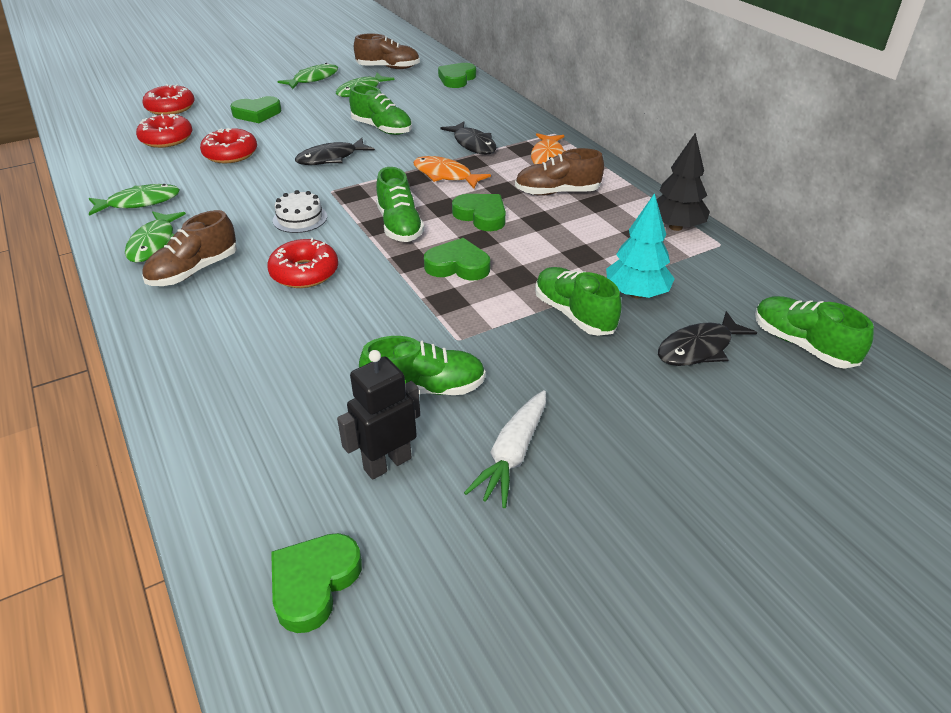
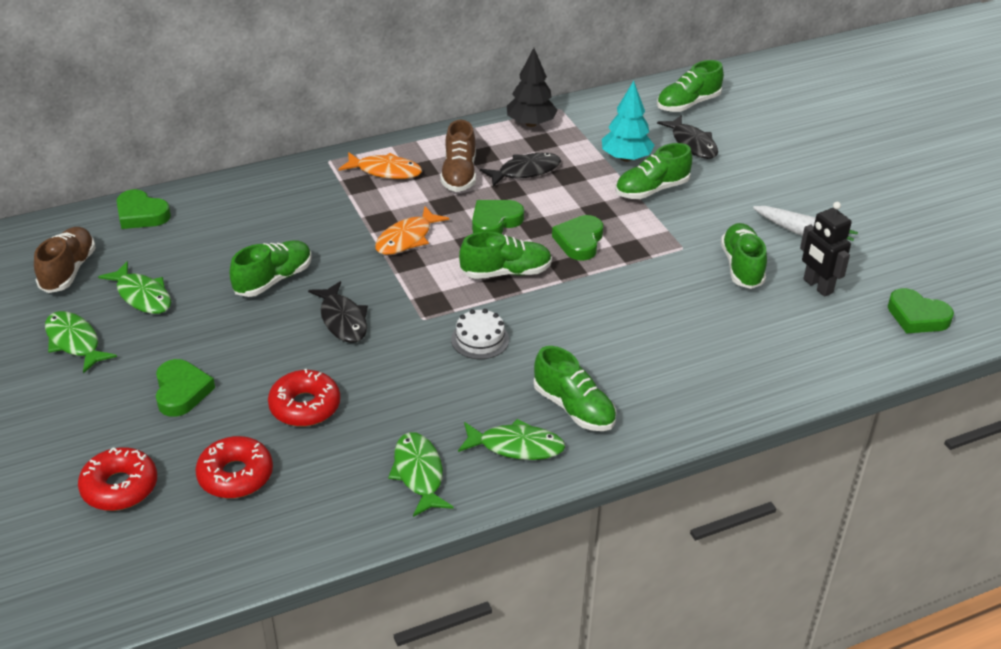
camera: 85 degrees left, 0 degrees up
brown shoe [142,210,237,286] -> green shoe [534,346,616,431]
red donut [267,238,338,288] -> none
black fish [440,121,497,155] -> black fish moved to [480,153,561,187]

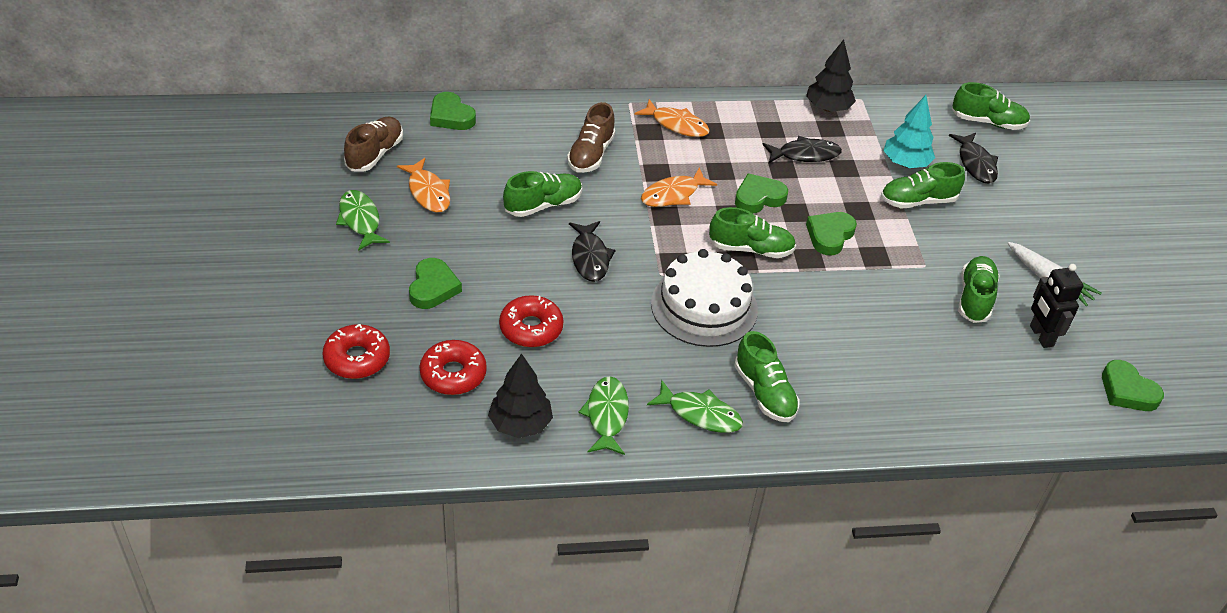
camera: 15 degrees right, 5 degrees up
green fish [98,261,171,314] -> orange fish [397,158,450,213]
brown shoe [440,120,476,192] -> brown shoe moved to [567,102,615,173]
white cake [451,309,509,359] -> white cake [651,249,758,347], size x2.00
green shoe [657,60,724,112] -> green shoe turned 150 degrees counterclockwise [952,82,1030,130]
none -> black tree [488,353,553,438]

